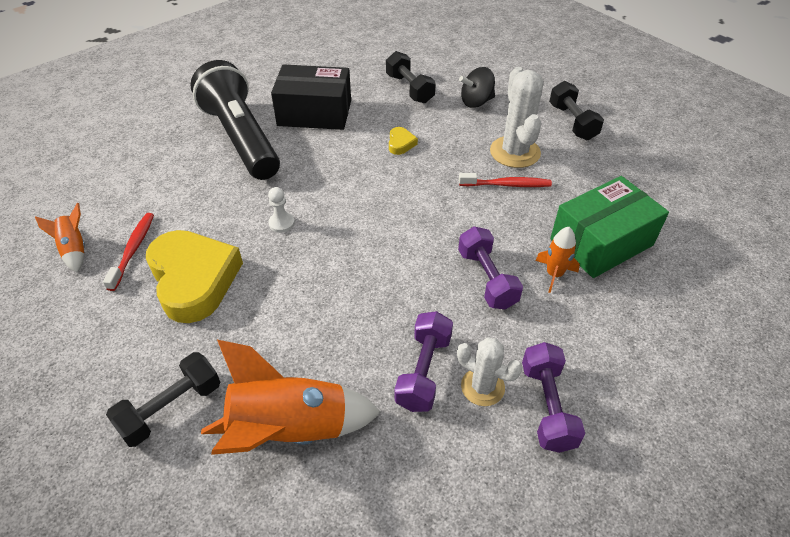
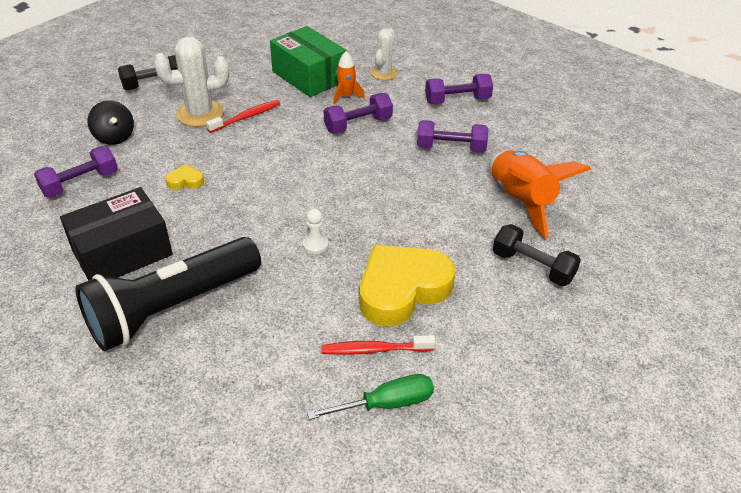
camera: 100 degrees left, 5 degrees down
orange rocket [35,203,85,273] -> green screwdriver [307,374,434,420]
black box [271,64,351,130] -> black box turned 60 degrees clockwise [60,187,173,280]
black dumbbell [386,51,436,103] -> purple dumbbell [34,146,118,198]
white cactus [457,338,523,406] -> white cactus moved to [371,29,398,80]
red toothbrush [459,173,552,187] -> red toothbrush turned 60 degrees clockwise [206,100,280,133]

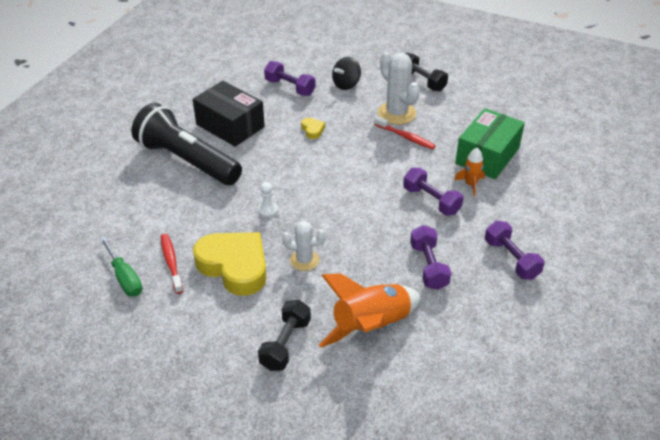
camera: 75 degrees right, 0 degrees up
white cactus [371,29,398,80] -> white cactus moved to [282,221,326,271]

